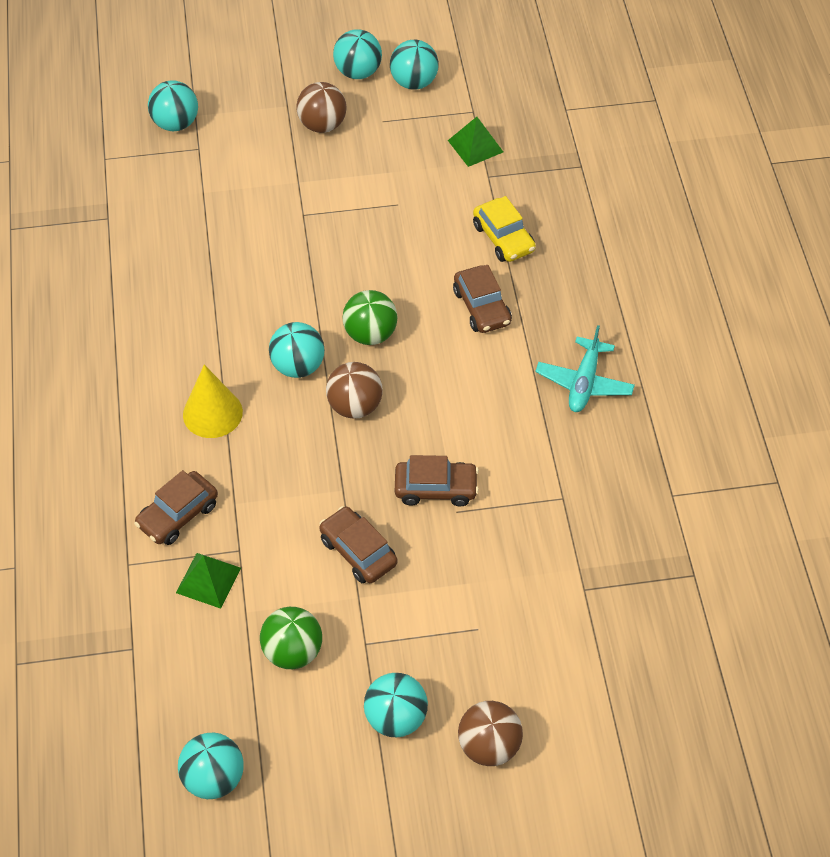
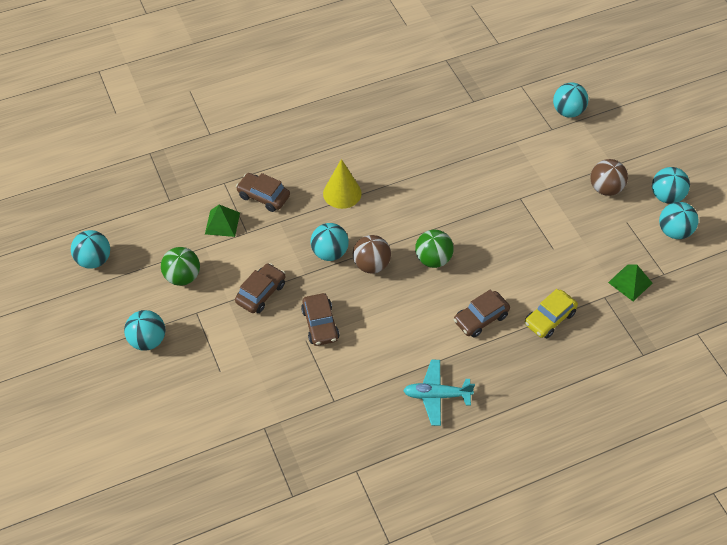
camera: 75 degrees right, 0 degrees up
turquoise ball [269,322,325,378] -> turquoise ball moved to [310,223,349,261]
brown ball [458,701,523,766] -> none

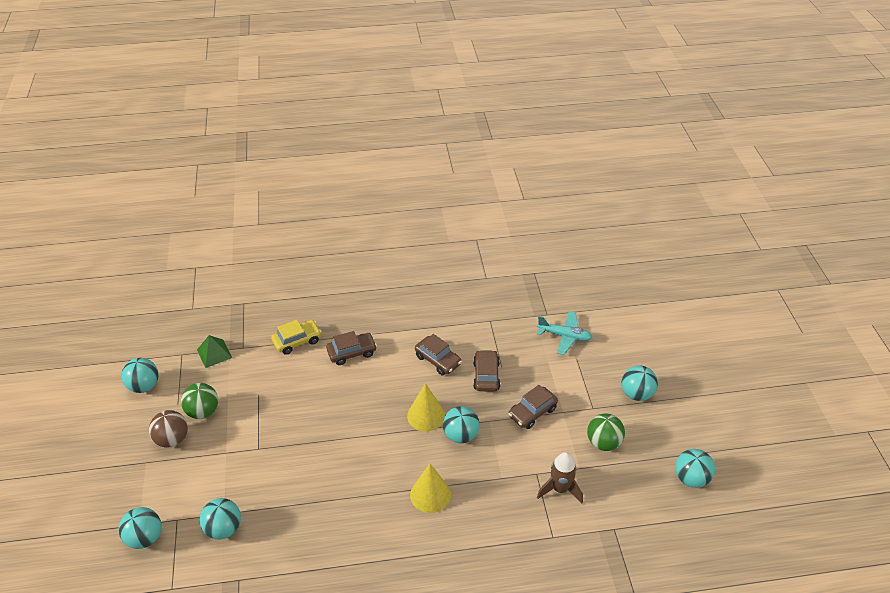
camera: 165 degrees left, 10 degrees down
green pyramid [205,205,240,237] -> brown rocket [537,452,583,504]
brown car [236,173,290,212] -> brown car moved to [415,334,462,375]
brown ball [353,235,391,273] -> yellow cone [407,383,445,432]
turquoise plane [403,360,475,426] -> turquoise plane moved to [537,311,593,355]
green ball [415,230,454,268] -> green ball moved to [181,383,218,419]
turquoise ball [652,167,690,204] -> turquoise ball moved to [200,498,241,540]

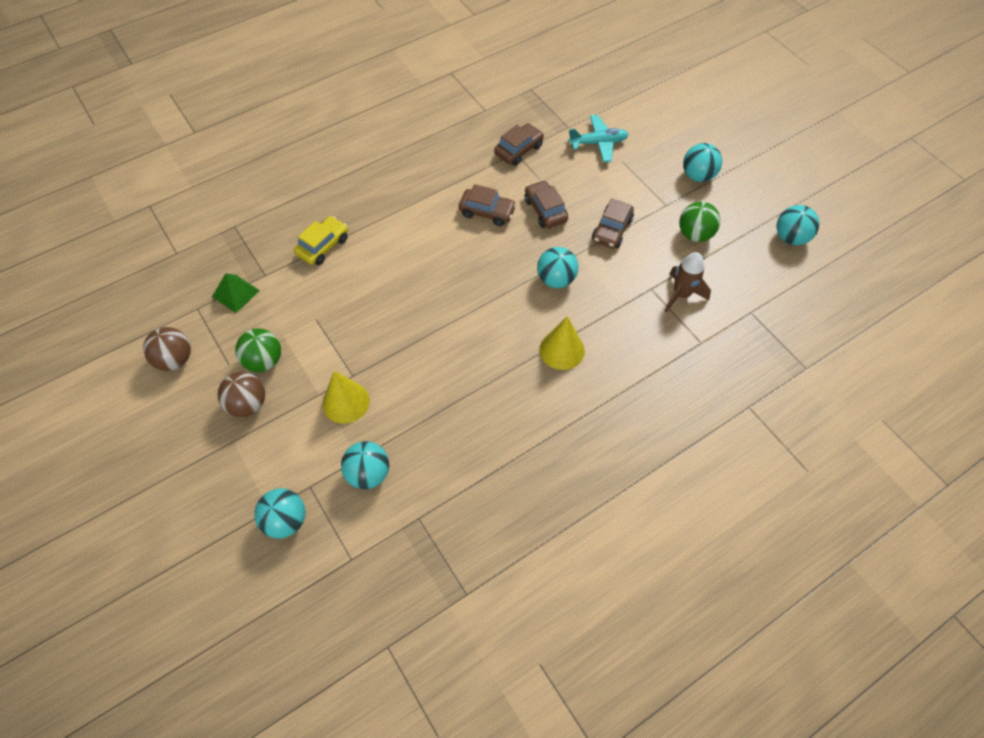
camera: 25 degrees left, 15 degrees up
turquoise ball [121,358,159,393] -> brown ball [143,327,191,371]
brown car [326,331,377,365] -> brown car moved to [494,123,544,166]
yellow cone [407,383,445,432] -> yellow cone moved to [322,371,370,424]

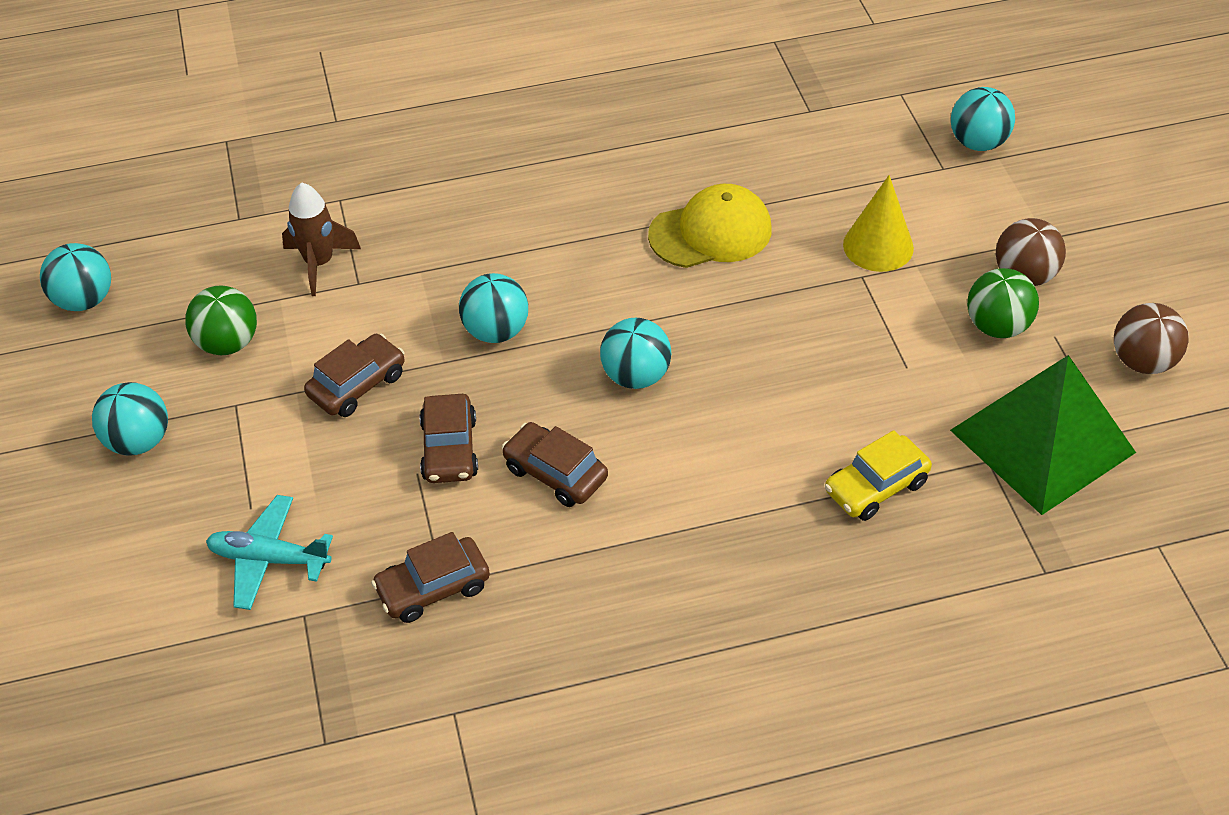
camera: 160 degrees left, 10 degrees down
green pyramid [212,273,260,313] -> green pyramid [950,355,1136,515], size x2.16
turquoise ball [341,441,389,489] -> turquoise ball moved to [600,318,671,389]
yellow cone [539,316,585,370] -> none
none -> yellow cap [648,184,772,268]

